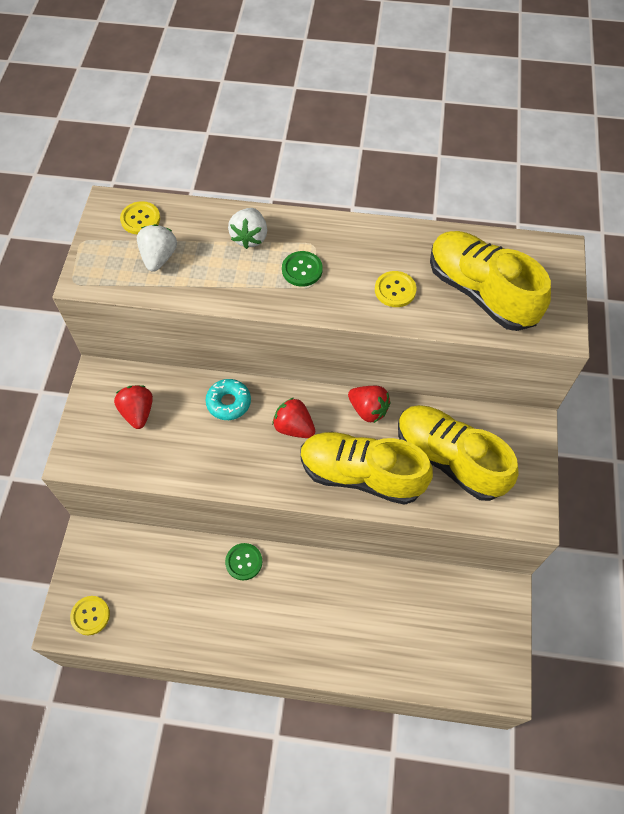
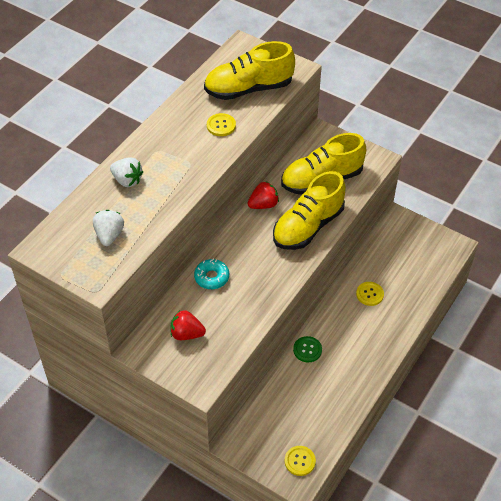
camera: 65 degrees left, 10 degrees down
yellow button [120,201,160,234] -> yellow button moved to [356,282,384,306]
white strawberry [137,224,177,272] -> white strawberry turned 60 degrees clockwise [93,210,124,246]
red strawberry [273,398,315,438] -> none
green button [282,251,323,287] -> none

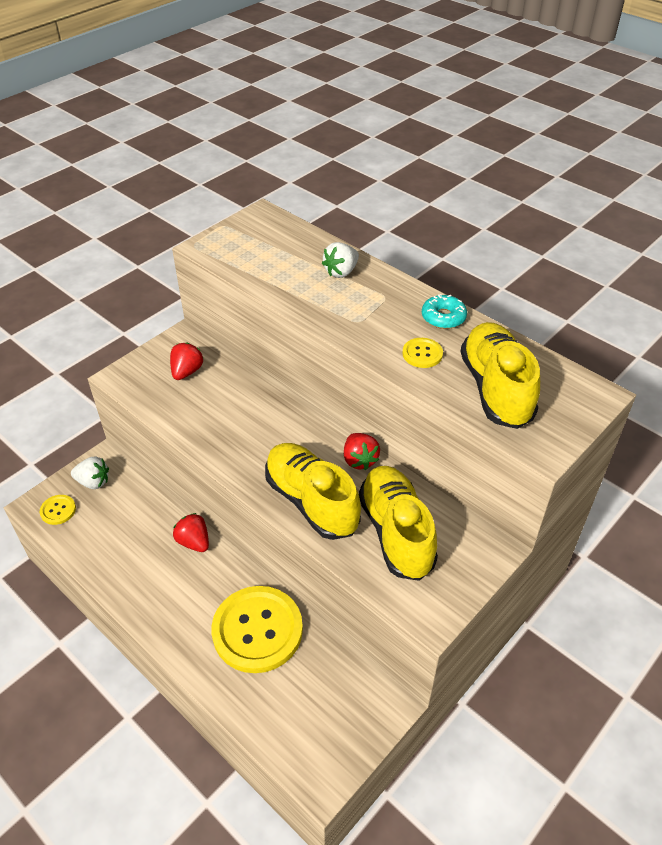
camera: 100 degrees right, 5 degrees down
white strawberry [93,210,124,246] -> white strawberry moved to [71,456,109,489]
turquoise donut [194,259,229,289] -> turquoise donut moved to [422,294,467,329]
green button [293,336,322,363] -> red strawberry [173,513,209,552]
yellow button [356,282,384,306] -> yellow button [211,586,303,673], size x2.32

